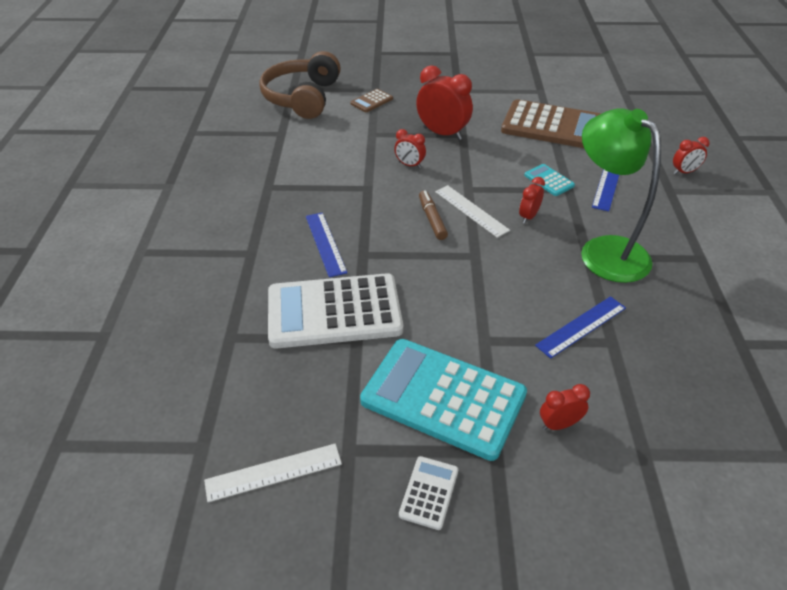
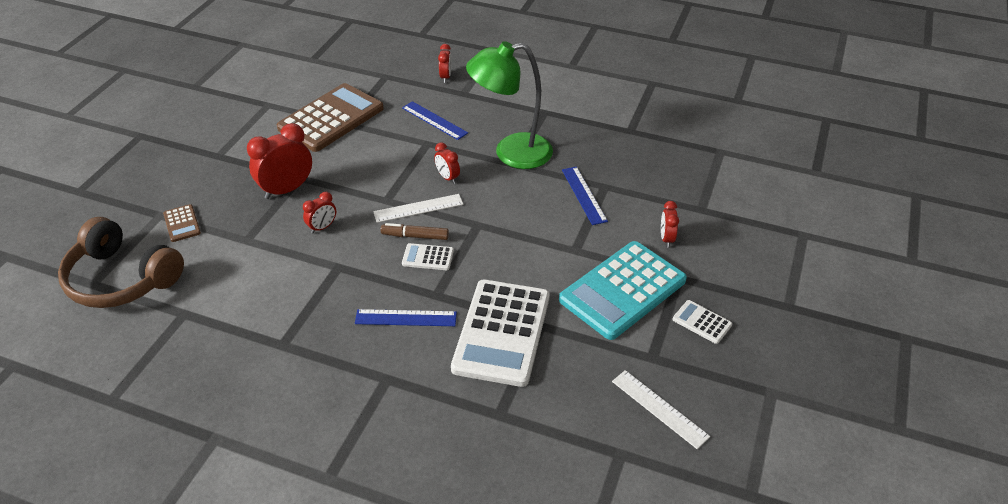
camera: 70 degrees left, 0 degrees up
white ruler [204,444,342,502] -> white ruler turned 45 degrees counterclockwise [612,370,710,449]
turquoise calculator [524,164,575,196] -> none
none -> white calculator [402,243,454,270]

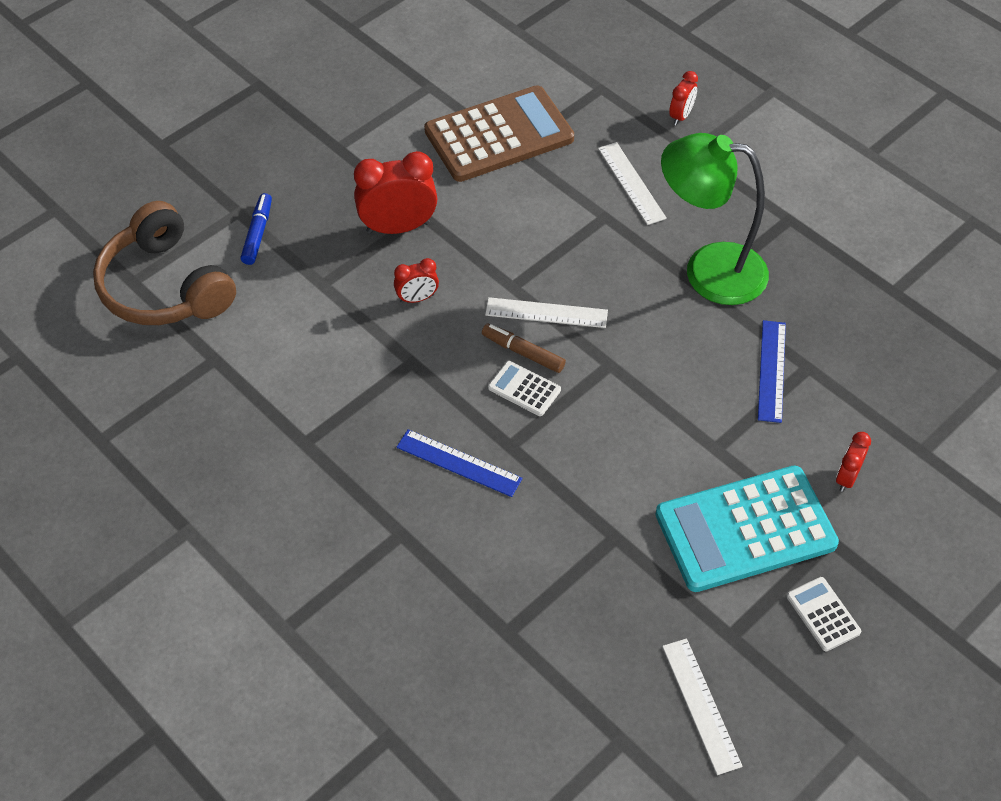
camera: 25 degrees right, 10 degrees up
brown calculator [163,204,201,242] -> blue marker [240,193,272,265]
blue ruler [402,101,468,140] -> white ruler [598,142,667,225]
red clock [434,142,460,184] -> none
white calculator [451,279,550,387] -> none

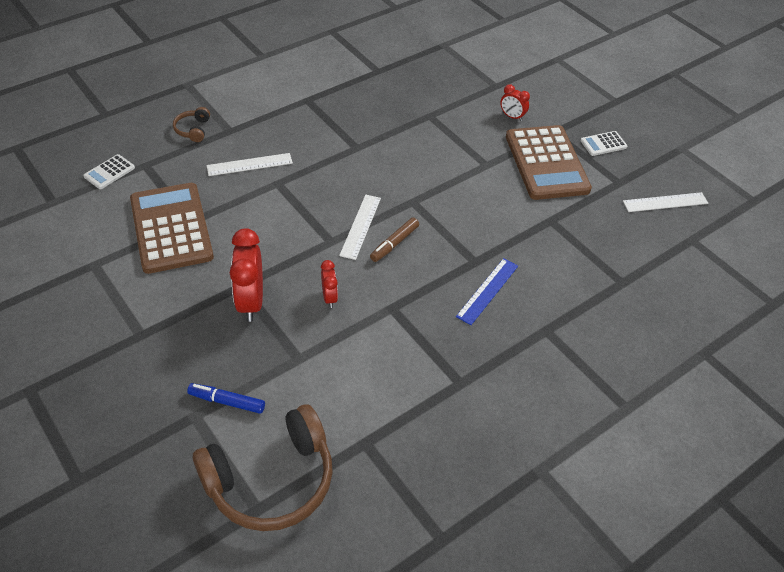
camera: 85 degrees left, 5 degrees down
white calculator [488,361,561,416] -> white calculator moved to [83,154,135,189]
turquoise calculator [656,466,839,592] -> brown calculator [506,125,592,200]
green lamp [661,133,769,305] -> none
red clock [669,71,698,125] -> brown headphones [173,107,210,142]
blue ruler [758,320,786,423] -> none

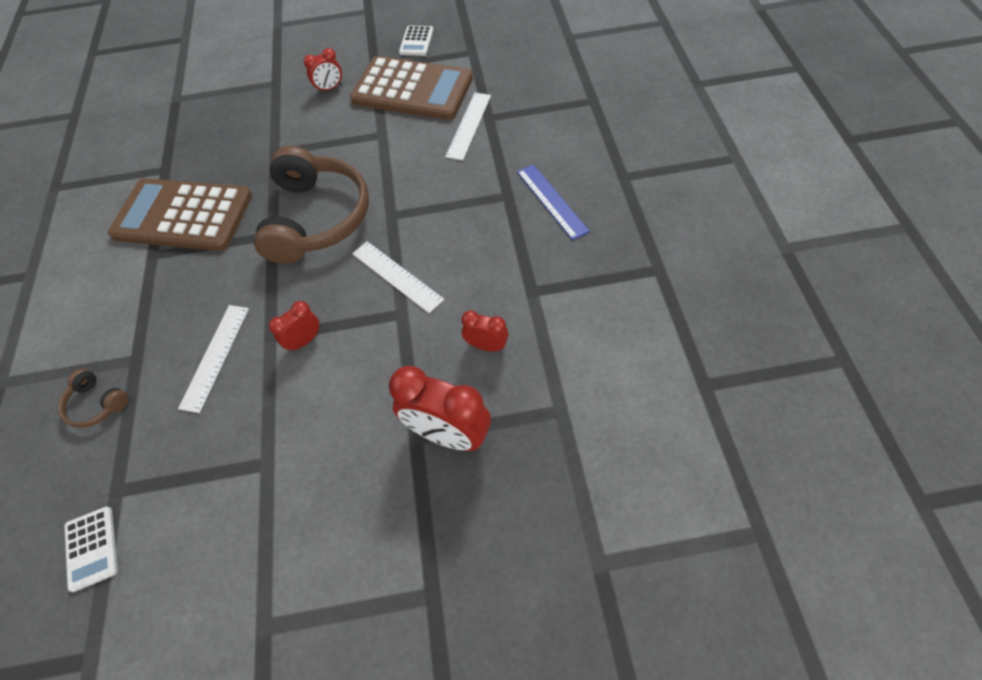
camera: 55 degrees left, 10 degrees up
brown calculator [130,183,214,274] -> brown calculator moved to [108,178,252,251]
blue marker [187,383,265,414] -> none
brown headphones [193,404,333,531] -> brown headphones moved to [254,146,369,264]
brown marker [370,217,419,262] -> none
white ruler [623,192,708,212] -> white ruler moved to [445,93,491,160]
none -> red clock [269,301,319,352]

